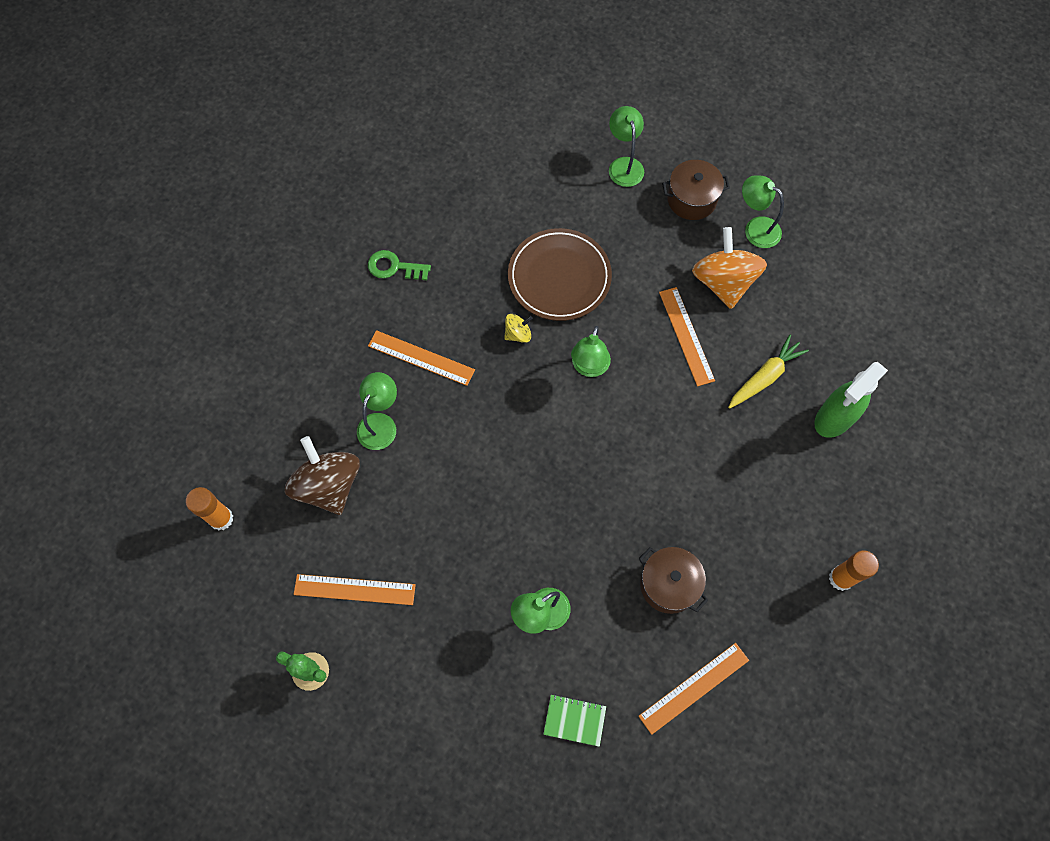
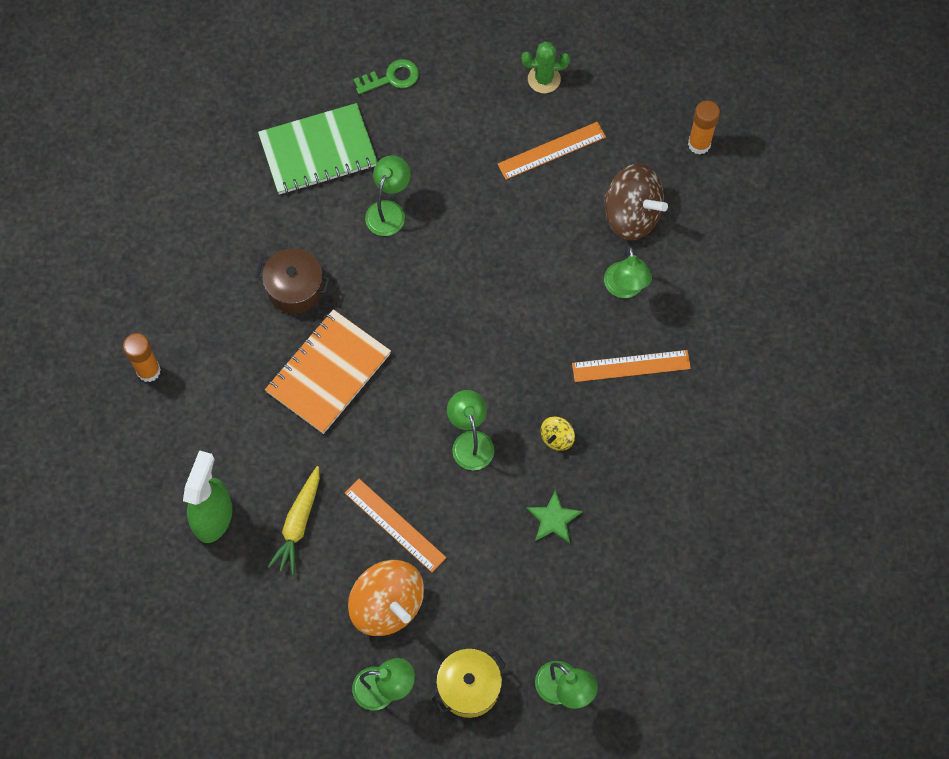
camera: 150 degrees right, 0 degrees up
green key [368,250,431,280] -> green key moved to [354,59,419,94]
brown plate [508,228,612,321] -> green star [526,490,582,543]
green notebook [543,694,606,747] -> green notebook [258,103,377,195], size x2.05
orange ruler [639,643,749,735] -> none
brown pot [662,160,730,220] -> yellow pot [432,649,506,718]
none -> orange notebook [265,309,391,434]

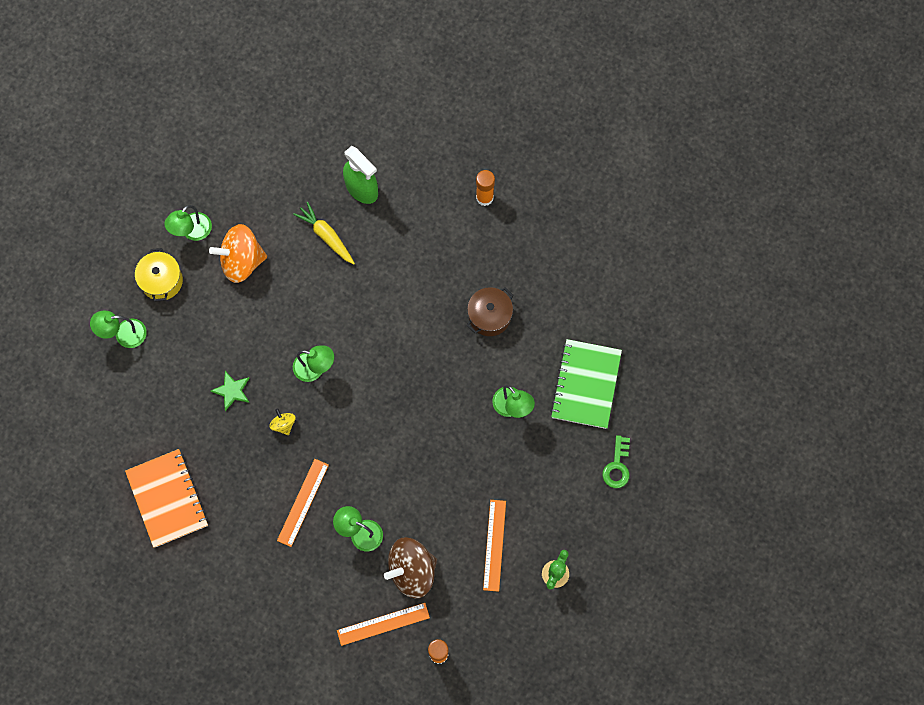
camera: 120 degrees right, 5 degrees up
orange notebook [265,309,391,434] -> orange notebook moved to [125,449,208,548]
orange ruler [345,479,447,573] -> orange ruler moved to [337,603,430,646]

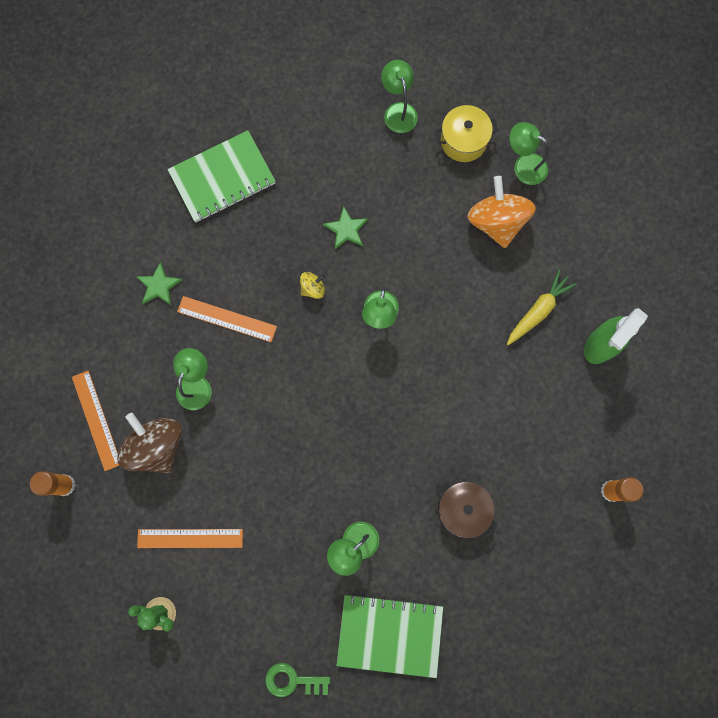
camera: 85 degrees right, 5 degrees up
orange notebook [125,449,208,548] -> green notebook [167,130,276,223]
none -> green star [136,262,182,305]

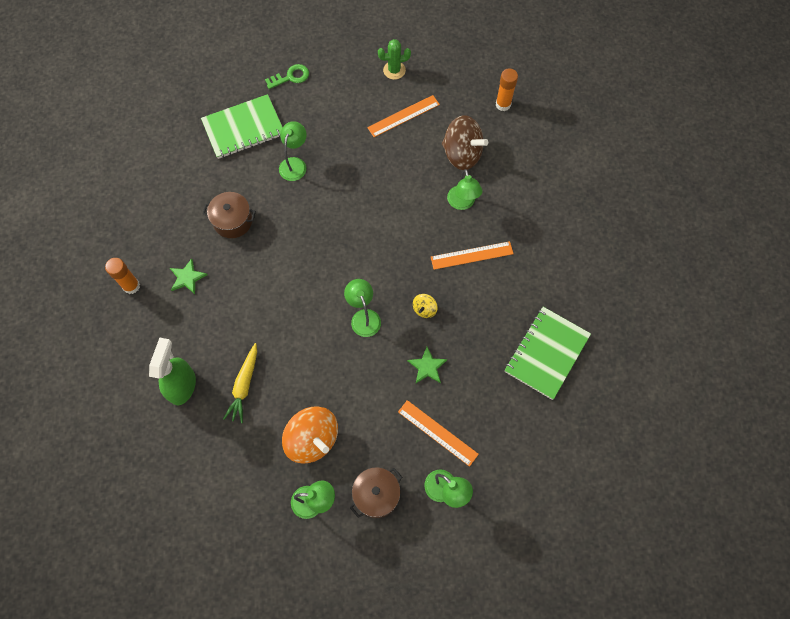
camera: 150 degrees right, 10 degrees down
orange ruler [72,371,119,471] -> orange ruler moved to [398,400,479,467]
green star [136,262,182,305] -> green star moved to [170,258,207,294]
yellow pot [435,105,498,162] -> brown pot [350,467,402,518]

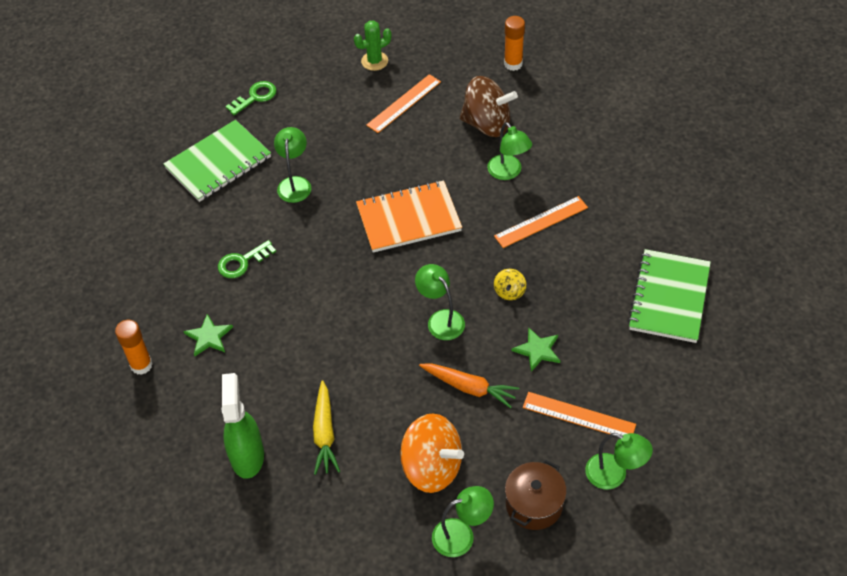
camera: 15 degrees left, 15 degrees down
brown pot [203,192,256,238] -> green key [218,240,276,278]
none -> orange notebook [356,180,462,253]
none -> orange carrot [419,363,520,408]

